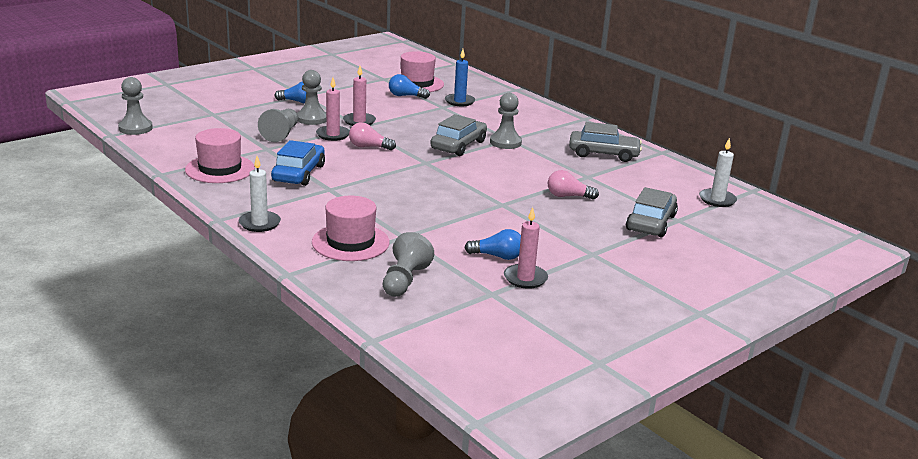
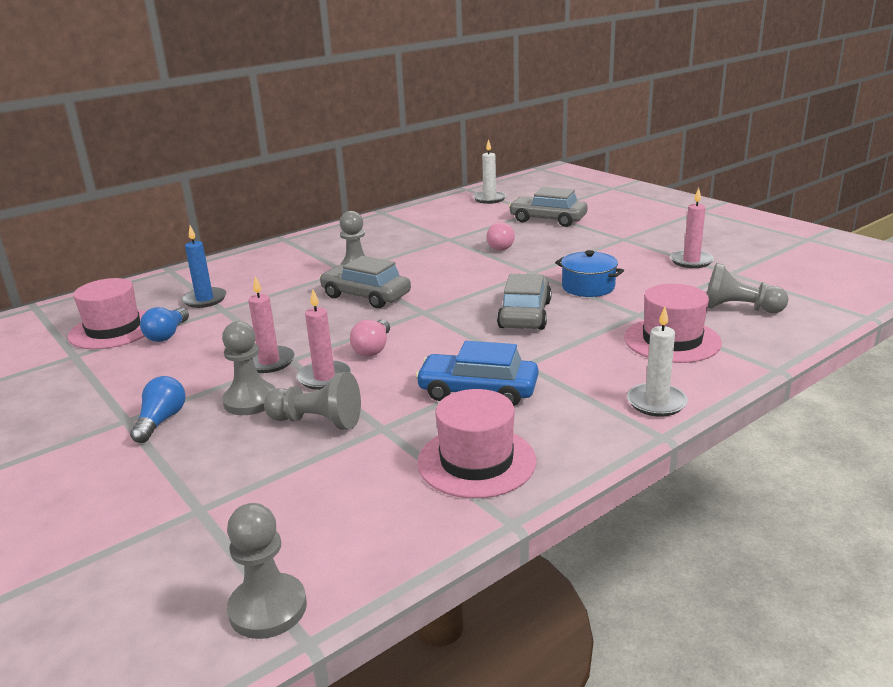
camera: 85 degrees left, 0 degrees up
blue light bulb [464,229,521,260] -> none
grey car [569,122,642,162] -> grey car moved to [497,274,552,330]
none -> blue pot [555,250,624,297]

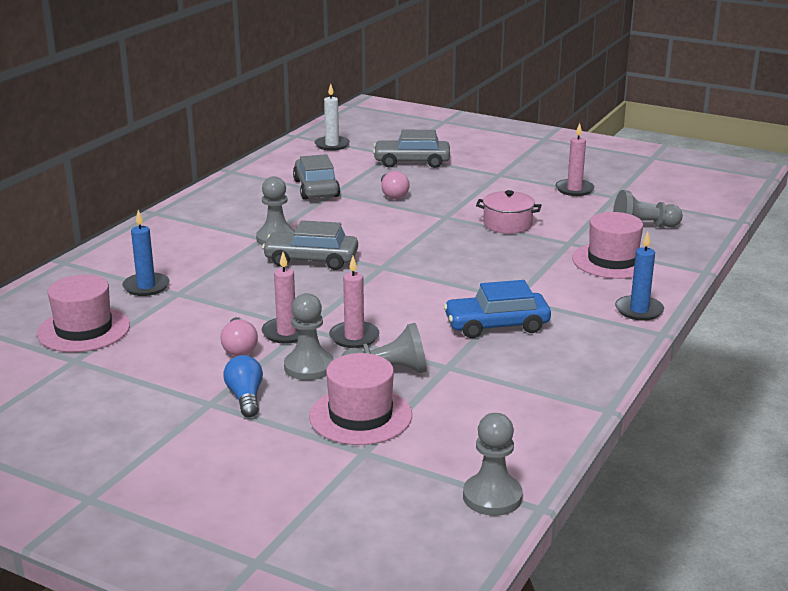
camera: 25 degrees left, 0 degrees up
blue light bulb [140,307,189,342] -> none
pink light bulb [350,319,390,357] -> pink light bulb moved to [221,317,258,356]
pink hat [417,389,536,498] -> pink hat moved to [309,353,412,445]
grey car [497,274,552,330] -> grey car moved to [293,154,340,200]
blue pot [555,250,624,297] -> pink pot [476,190,542,234]
white candle [627,307,688,417] -> blue candle [615,231,664,321]

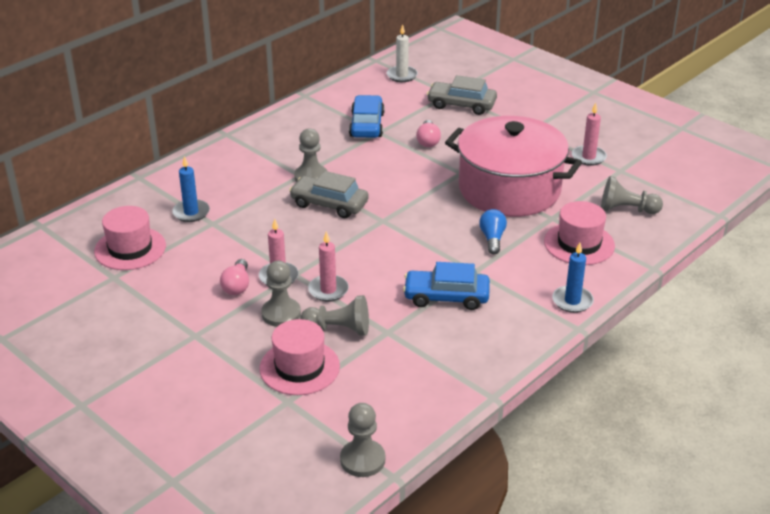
camera: 15 degrees right, 10 degrees up
blue light bulb [223,355,263,417] -> blue light bulb moved to [479,209,507,254]
grey car [293,154,340,200] -> blue car [349,95,385,138]
pink pot [476,190,542,234] -> pink pot [445,116,582,217], size x2.40

